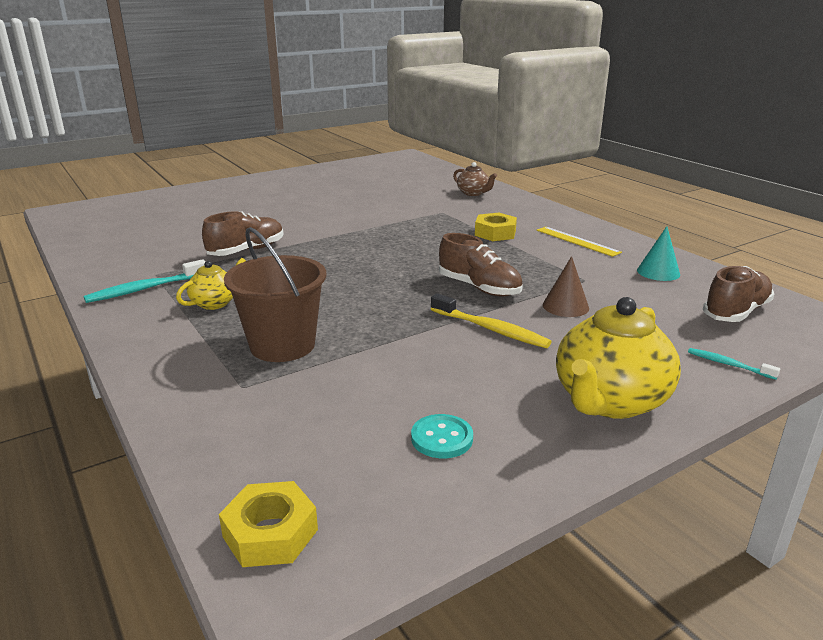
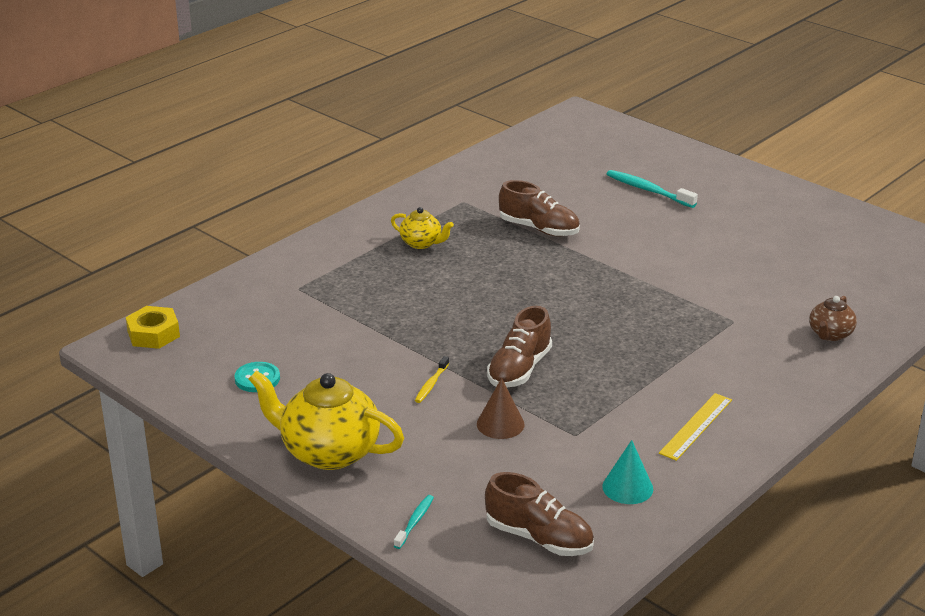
camera: 75 degrees right, 5 degrees up
turquoise toothbrush [83,259,206,303] -> turquoise toothbrush moved to [607,170,698,208]
brown bucket [224,227,326,362] -> none
yellow toothbrush [431,293,551,348] -> yellow toothbrush [415,356,449,403], size x0.57
yellow nut [475,213,517,241] -> none

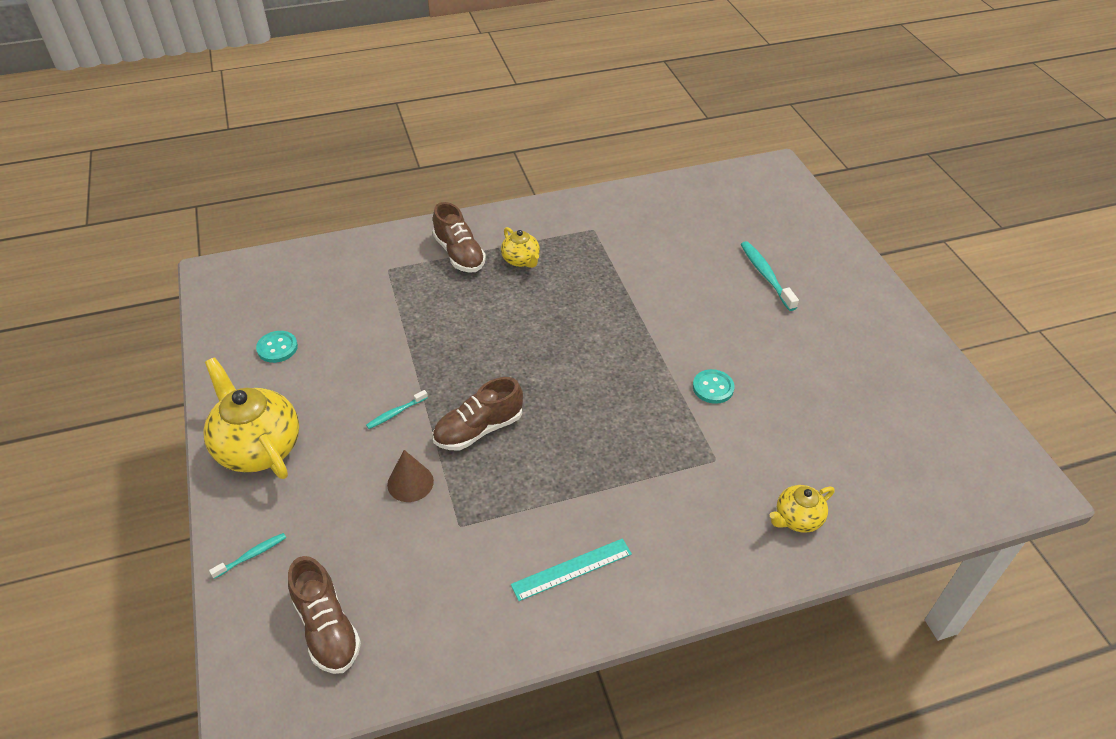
camera: 30 degrees right, 15 degrees up
yellow nut [126,306,180,349] -> none
yellow toothbrush [415,356,449,403] -> turquoise toothbrush [366,390,428,429]
brown shoe [499,180,580,237] -> brown shoe moved to [433,202,486,273]
turquoise cone [602,440,653,504] -> none
yellow ruler [659,393,732,461] -> turquoise ruler [511,538,632,601]
brown teapot [809,296,857,341] -> yellow teapot [770,485,835,533]
none -> turquoise button [693,369,735,404]

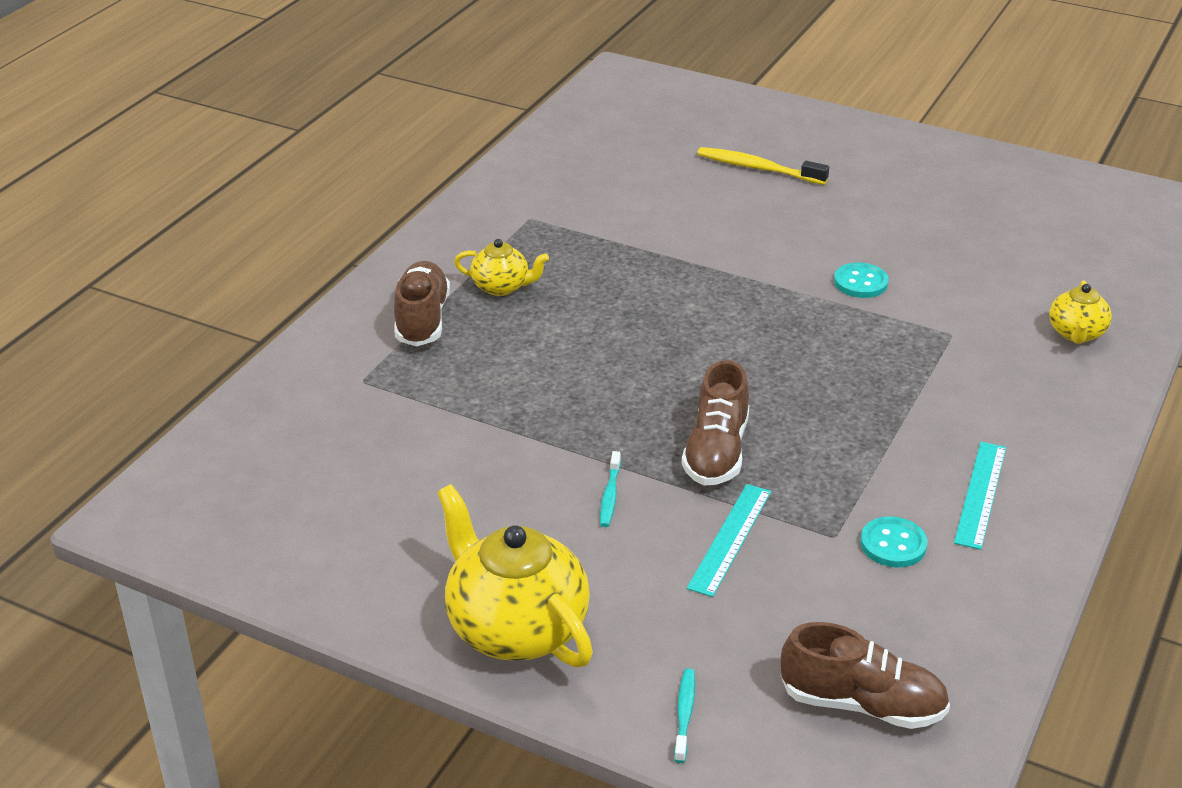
camera: 45 degrees left, 10 degrees down
yellow teapot [203,357,299,479] -> yellow teapot turned 45 degrees clockwise [437,484,593,667]
turquoise button [256,331,298,363] -> turquoise button moved to [860,517,927,567]
brown cone [387,450,434,502] -> turquoise ruler [687,484,771,597]
brown shoe [433,202,486,273] -> brown shoe turned 105 degrees counterclockwise [394,261,450,346]
turquoise toothbrush [740,241,799,311] -> yellow toothbrush [697,147,829,185]

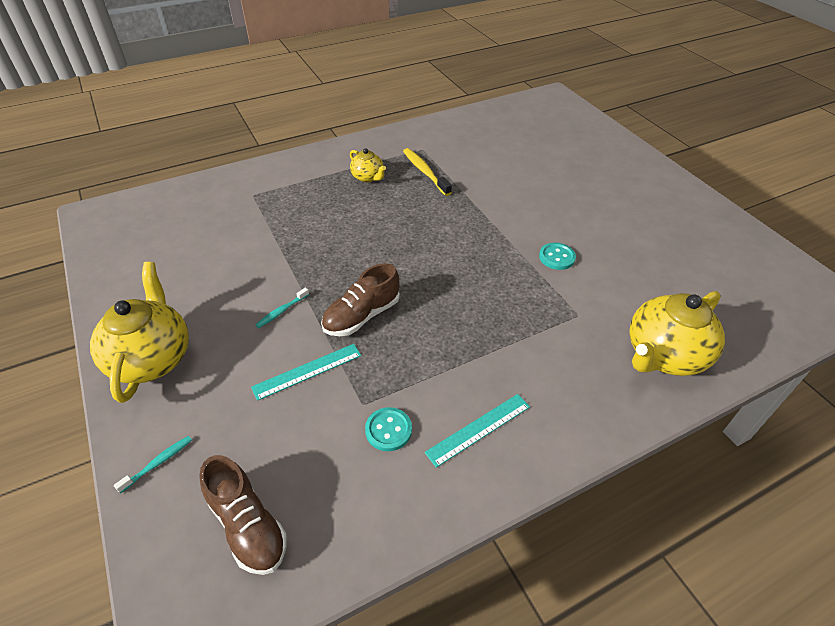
camera: 35 degrees right, 10 degrees up
brown shoe [394,261,450,346] -> none
yellow toothbrush [697,147,829,185] -> yellow toothbrush moved to [403,148,452,196]
yellow teapot [1049,281,1112,344] -> yellow teapot [630,291,725,376], size x1.91

